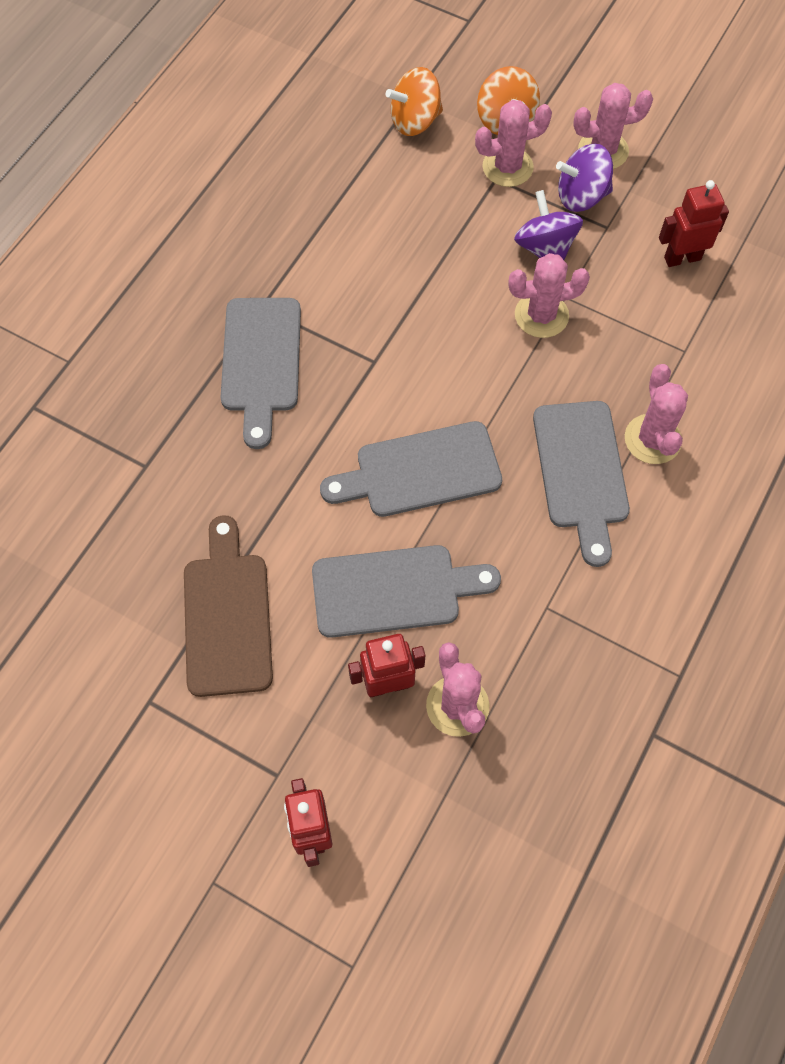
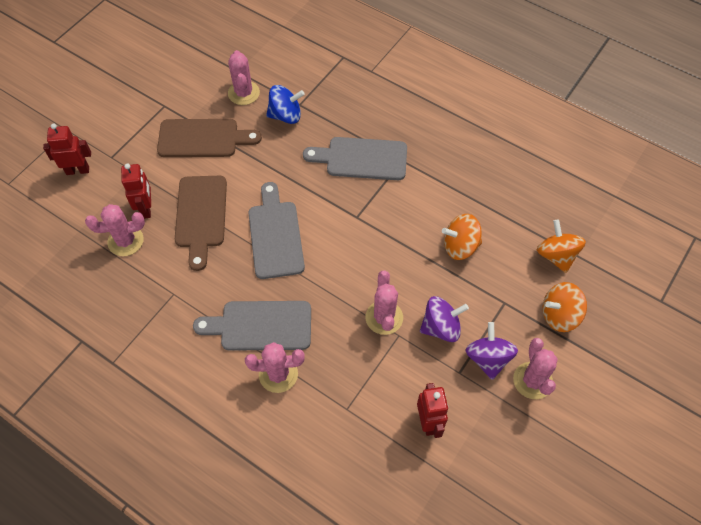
camera: 95 degrees right, 5 degrees down
grey cutting board [312,545,501,638] -> brown cutting board [175,176,227,271]
pink cactus [475,100,552,187] -> pink cactus moved to [228,50,260,105]
none -> blue spinning top [266,85,305,124]
none -> orange spinning top [442,214,482,260]

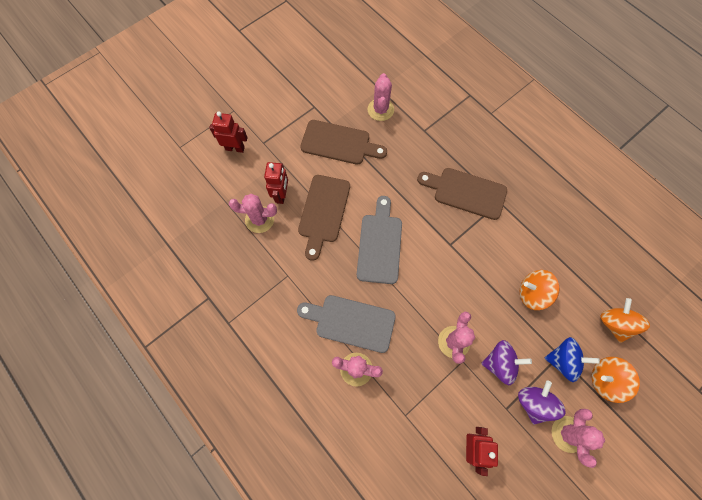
camera: 15 degrees right, 10 degrees up
blue spinning top [266,85,305,124] -> blue spinning top moved to [545,337,600,382]
grey cutting board [303,137,407,180] -> brown cutting board [417,168,507,220]

